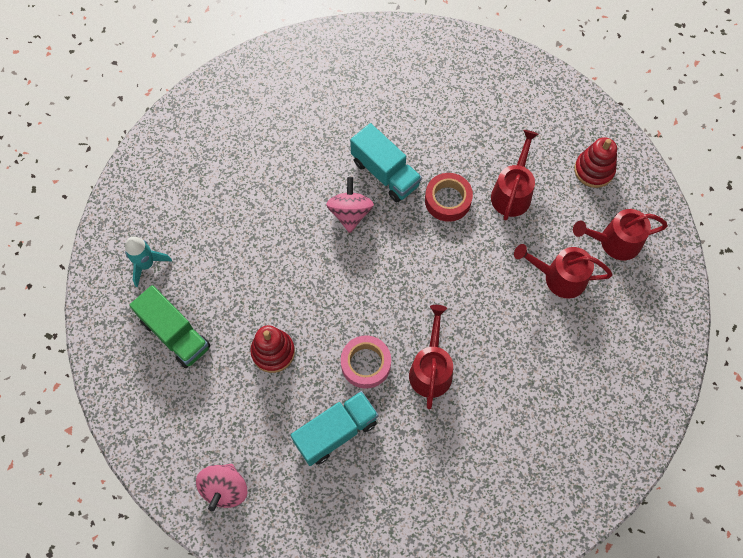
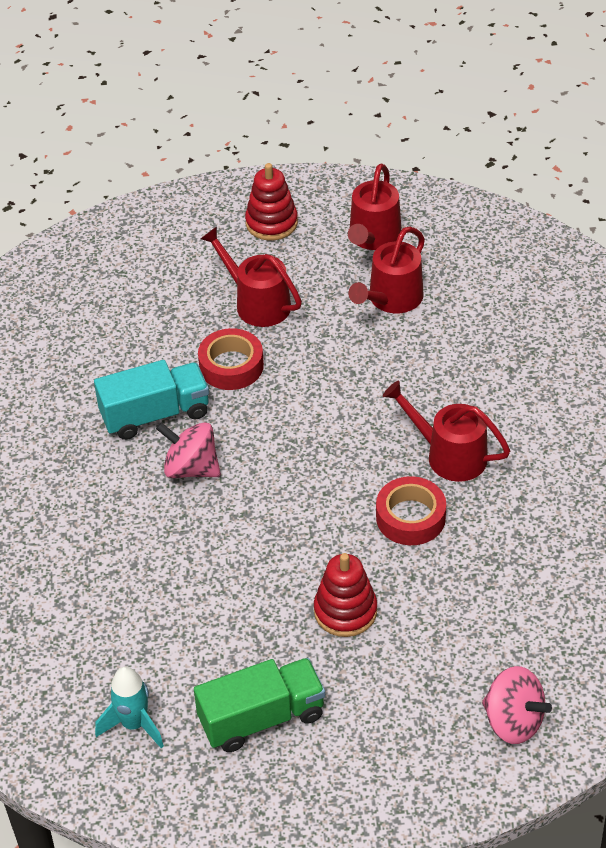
camera: 65 degrees left, 20 degrees down
turquoise truck [291,391,378,466] -> none
pink tape [341,335,391,389] -> red tape [376,476,446,545]

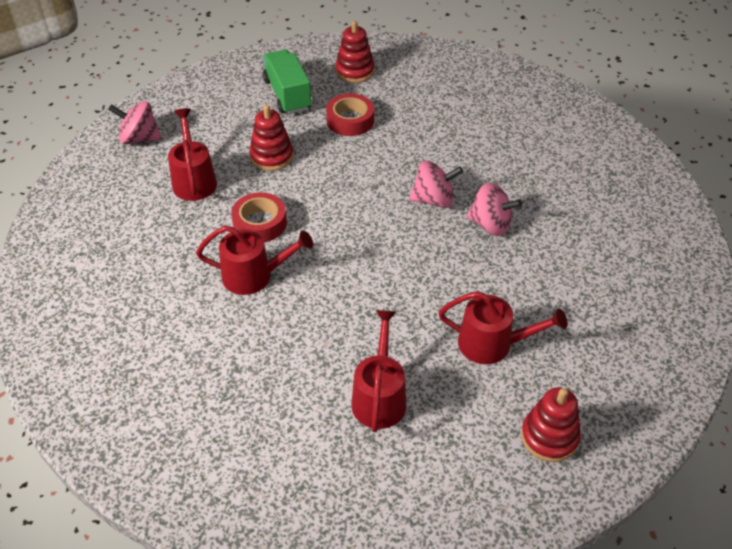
camera: 150 degrees right, 0 degrees up
turquoise truck [94,360,209,440] -> pink spinning top [467,183,522,236]
turquoise rocket [95,666,164,748] -> red stacking toy [335,20,375,83]
green truck [194,658,325,752] -> green truck turned 120 degrees clockwise [263,50,312,114]
red tape [198,328,264,390] -> red tape moved to [326,93,374,136]
red watering can [348,164,402,250] -> red watering can moved to [168,108,217,201]

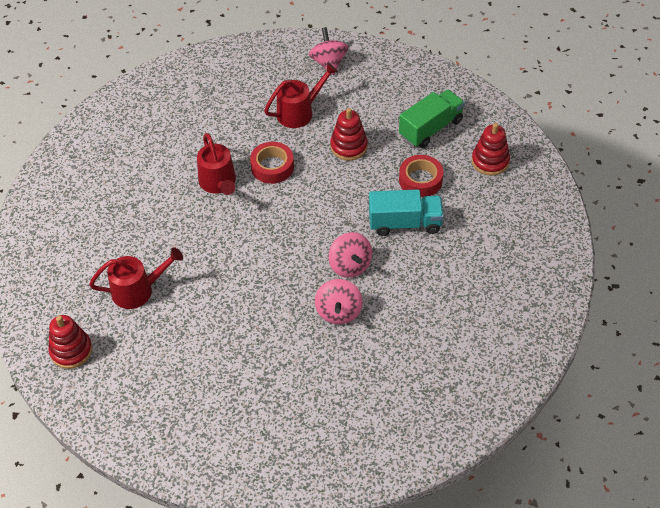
camera: 70 degrees right, 5 degrees up
red watering can [439,291,567,364] -> none
red stacking toy [521,387,581,462] -> red stacking toy moved to [48,315,92,369]
none -> turquoise truck [369,189,444,236]

